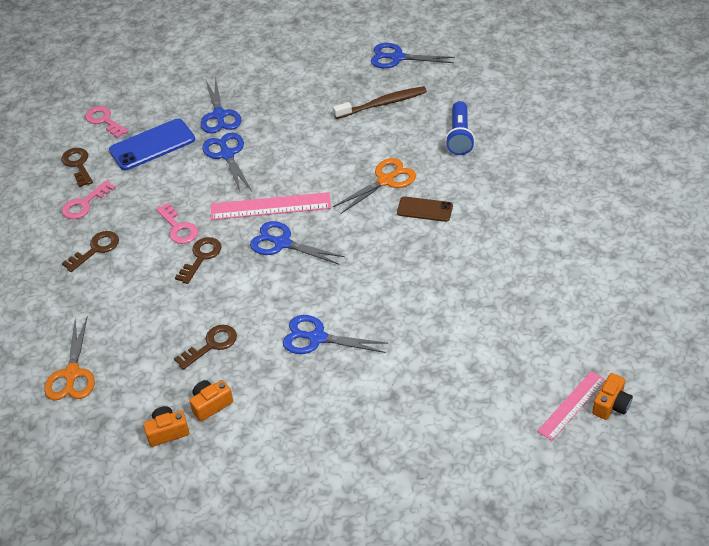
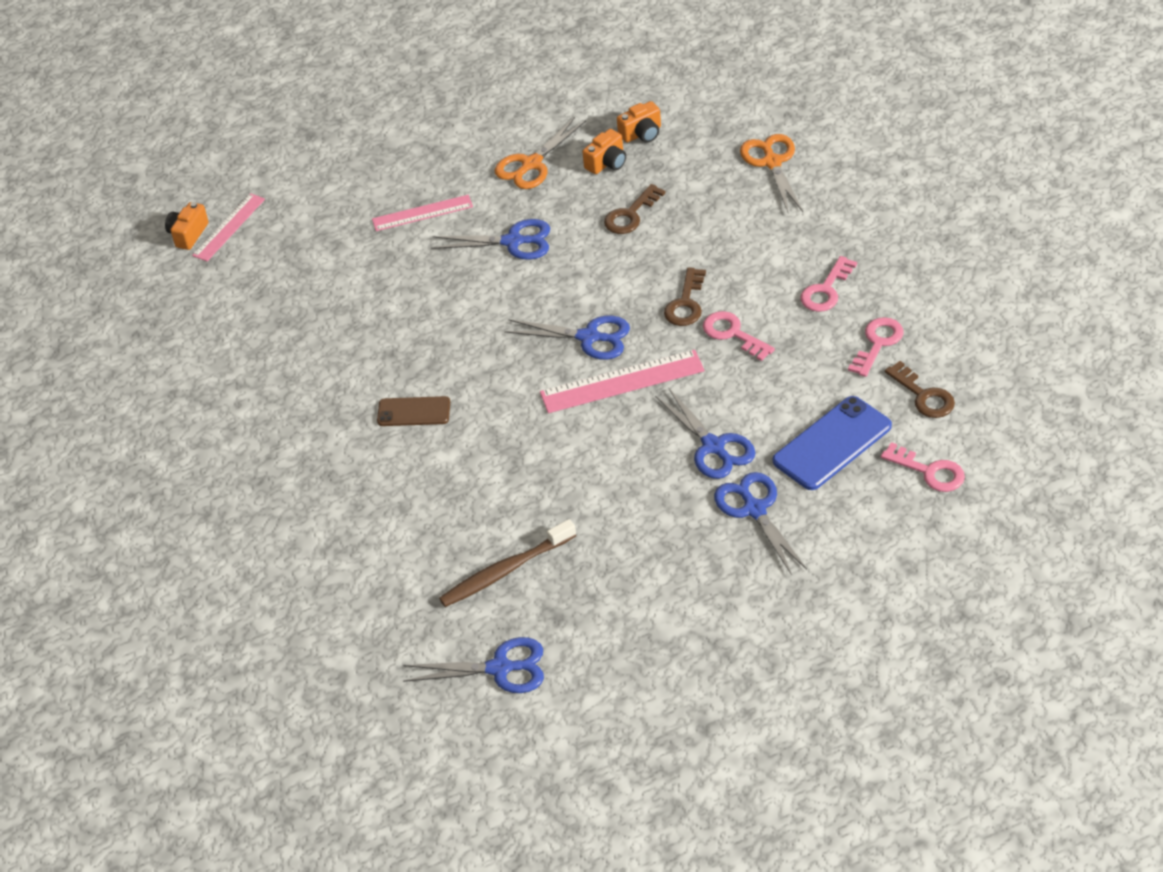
camera: 170 degrees right, 0 degrees up
brown key [62,231,119,272] -> pink key [800,256,857,312]
orange scissors [333,158,416,214] -> orange scissors moved to [495,117,586,189]
blue flashlight [445,101,475,155] -> none
none -> pink ruler [372,195,473,231]

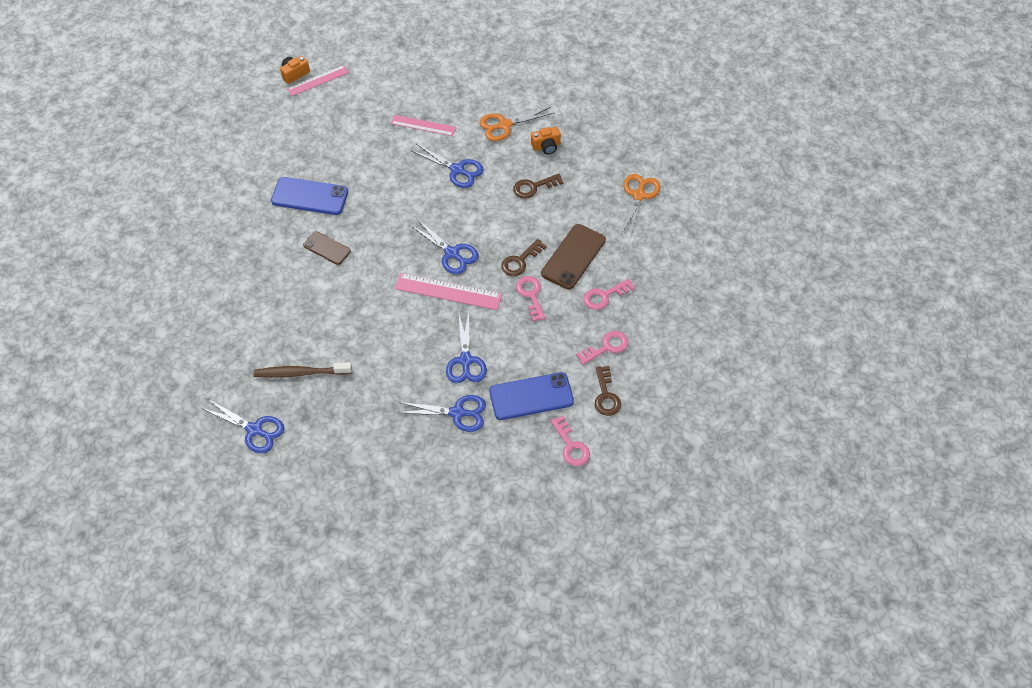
camera: 25 degrees right, 10 degrees up
orange camera [617,101,661,143] -> none
blue scissors [714,472,807,575] -> blue scissors turned 90 degrees clockwise [397,395,486,432]
none -> blue phone [271,177,348,215]
none -> brown phone [541,224,606,289]

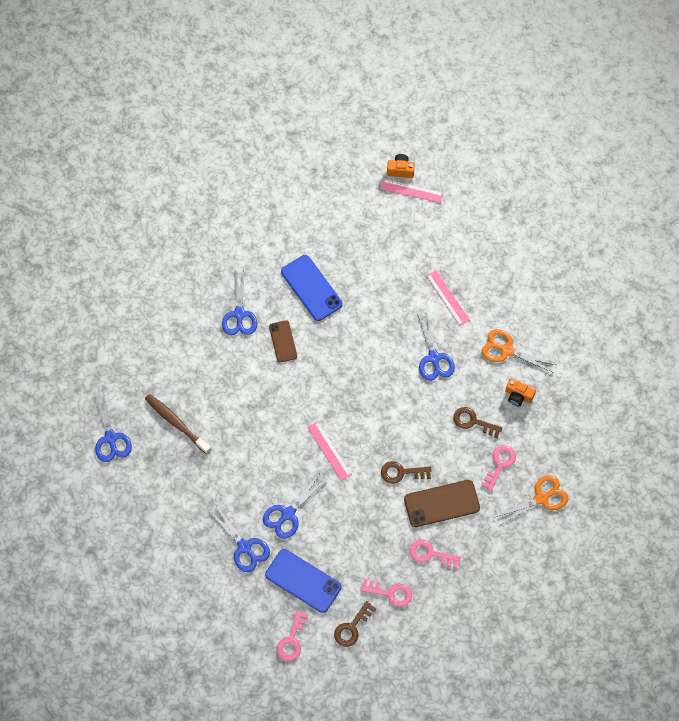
camera: 45 degrees right, 10 degrees up
pink ruler [395,273,502,310] -> pink ruler [307,421,352,481], size x0.67
blue scissors [410,219,479,274] -> blue scissors moved to [222,268,257,335]
pink key [516,276,546,322] -> pink key moved to [481,445,516,491]

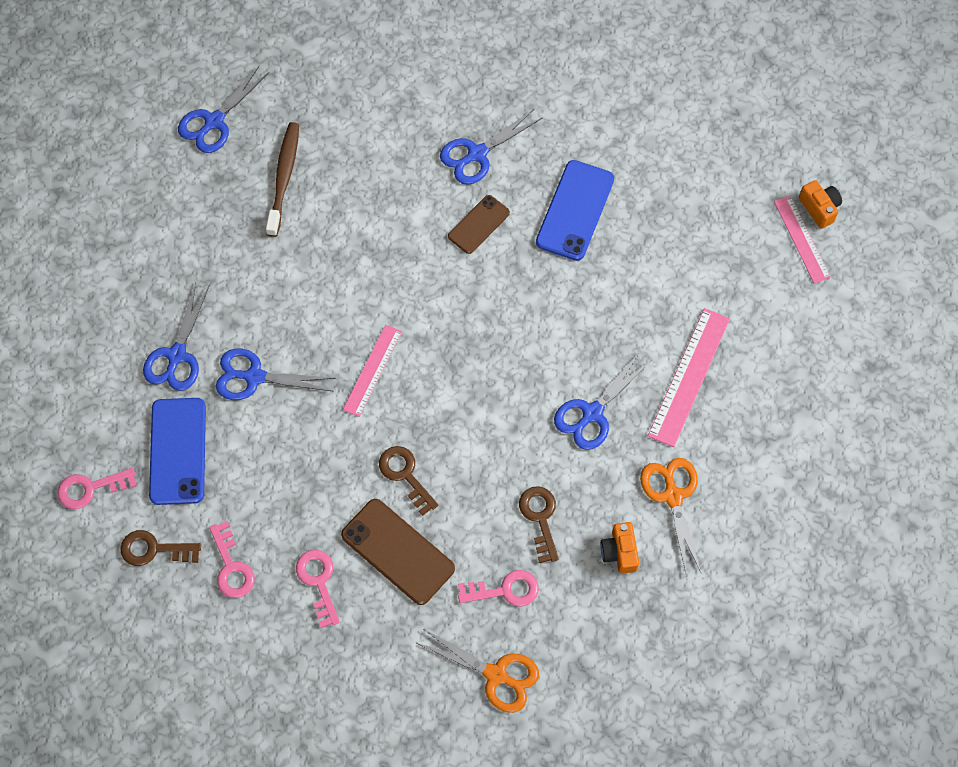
camera: 55 degrees right, 0 degrees up
pink ruler [426,270,470,326] -> pink ruler [648,308,730,447], size x1.50

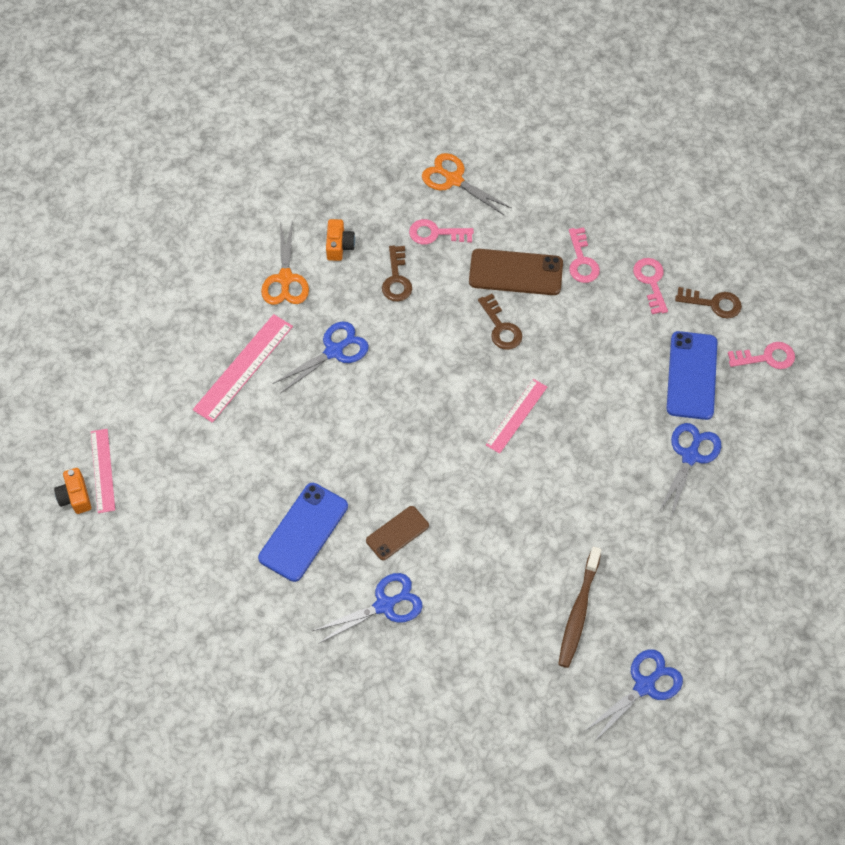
camera: 170 degrees left, 5 degrees down
blue scissors [216,348,336,400] -> none
brown phone [341,499,455,605] -> brown phone turned 45 degrees counterclockwise [469,249,563,295]

